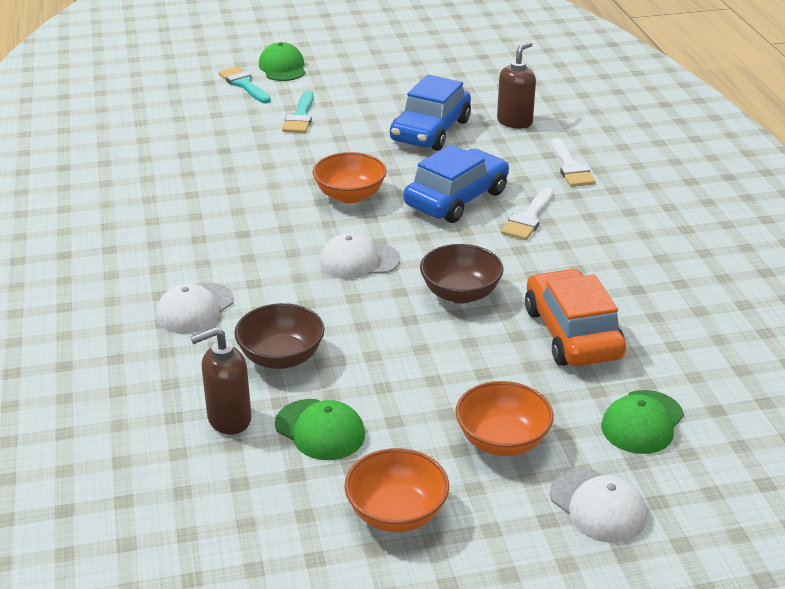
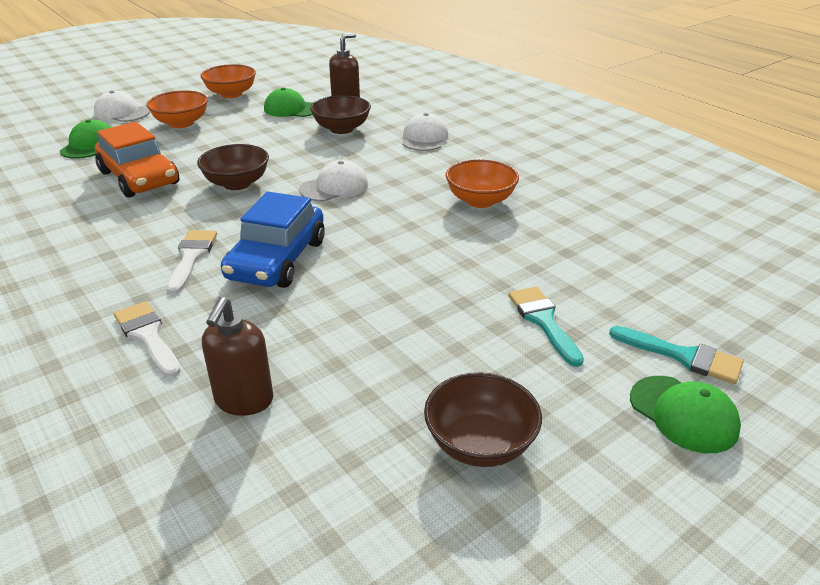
camera: 155 degrees right, 0 degrees up
orange bowl [313,152,387,203] -> orange bowl moved to [446,159,519,208]
blue car [390,75,471,151] -> none
none -> brown bowl [424,372,542,467]

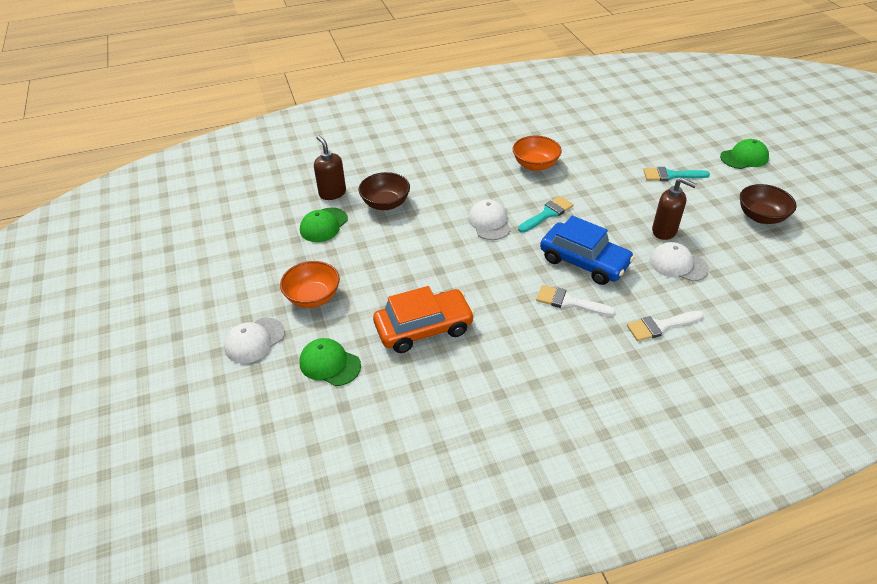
camera: 70 degrees left, 10 degrees up
brown bowl [197,144,269,190] -> none
orange bowl [200,64,256,98] -> none
brown soap dispenser [202,297,273,416] -> brown soap dispenser moved to [652,178,697,240]
white cap [402,113,448,151] -> white cap moved to [649,242,709,281]
turquoise brush [609,326,744,384] -> turquoise brush moved to [518,196,574,233]

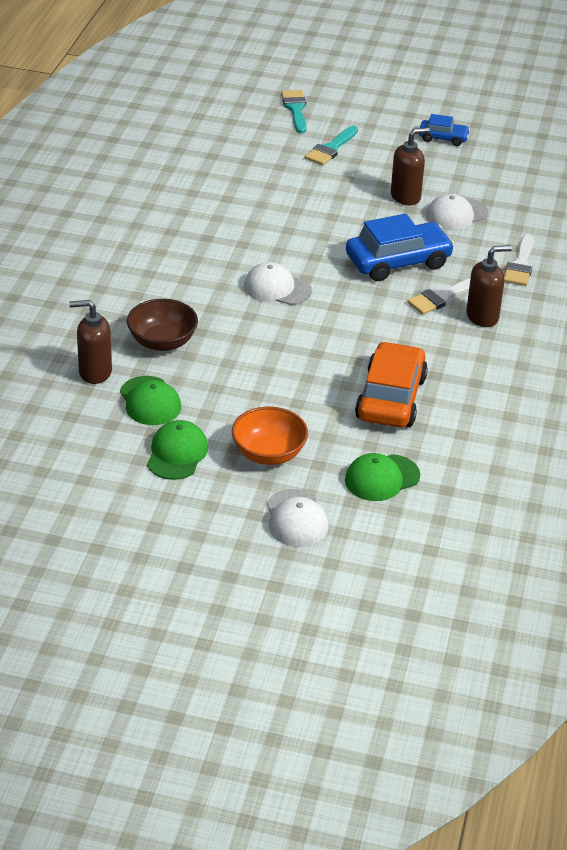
camera: 60 degrees left, 5 degrees down
orange bowl [513,136,562,171] -> none
turquoise brush [518,196,574,233] -> turquoise brush moved to [281,90,306,133]
green cap [720,139,769,169] -> green cap moved to [147,420,208,480]
brown bowl [740,184,797,224] -> blue car [419,114,470,146]
none -> brown soap dispenser [466,245,512,327]

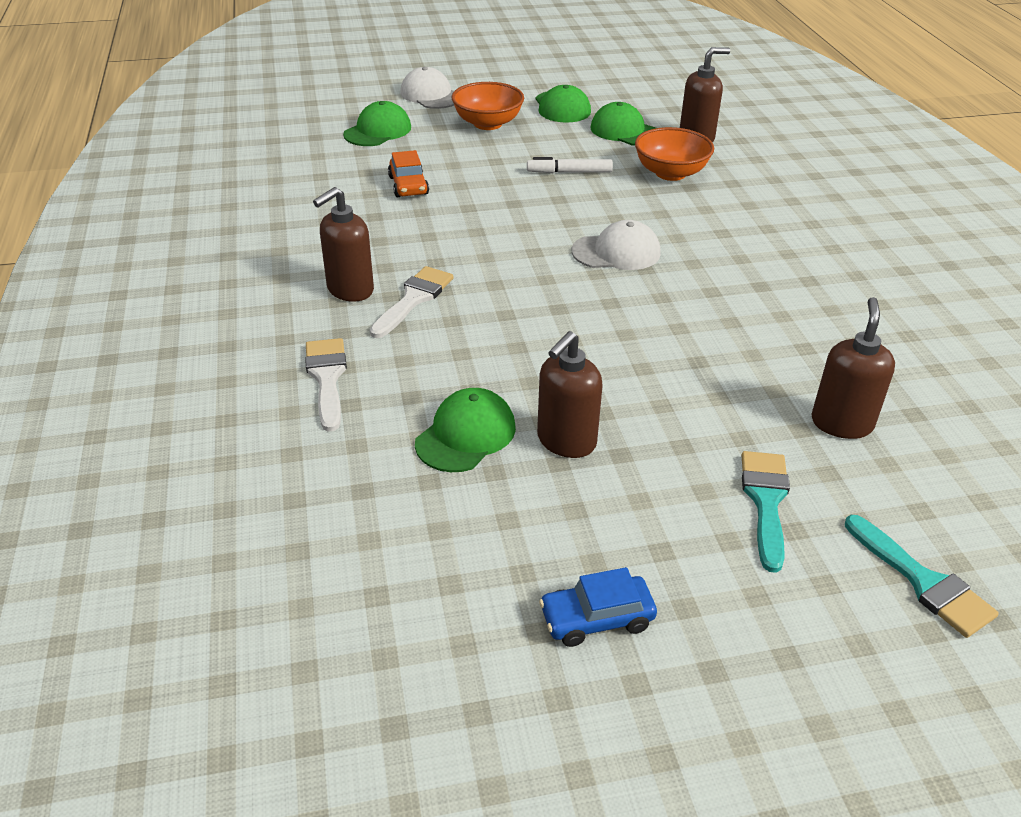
camera: 155 degrees right, 0 degrees up
brown bowl [127,299,198,351] -> orange bowl [635,127,714,181]
blue car [346,214,455,281] -> none
orange car [355,341,428,428] -> orange car [388,150,429,197], size x0.53
white cap [426,194,488,230] -> green cap [415,388,516,472]
none -> white marker [527,157,613,173]
none -> brown soap dispenser [811,297,895,439]

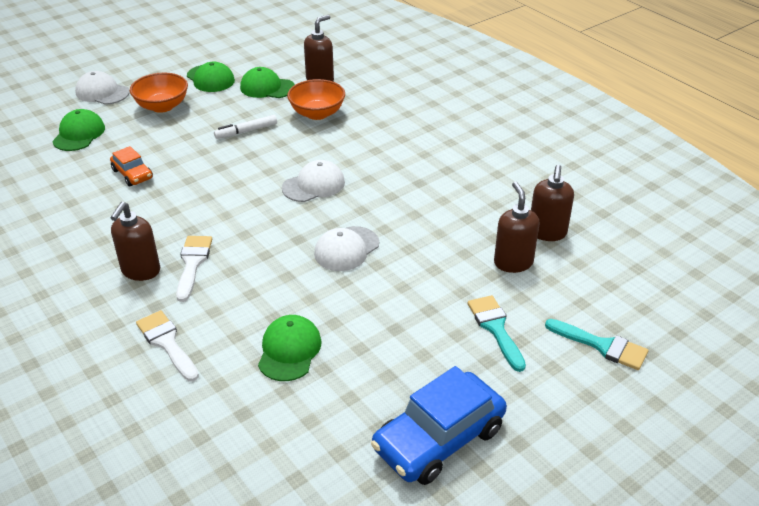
camera: 25 degrees left, 0 degrees up
brown soap dispenser [537,331,603,458] -> brown soap dispenser moved to [531,165,574,241]
blue car [539,567,657,647] -> blue car [371,366,507,485], size x1.89
none -> white cap [314,226,379,271]

